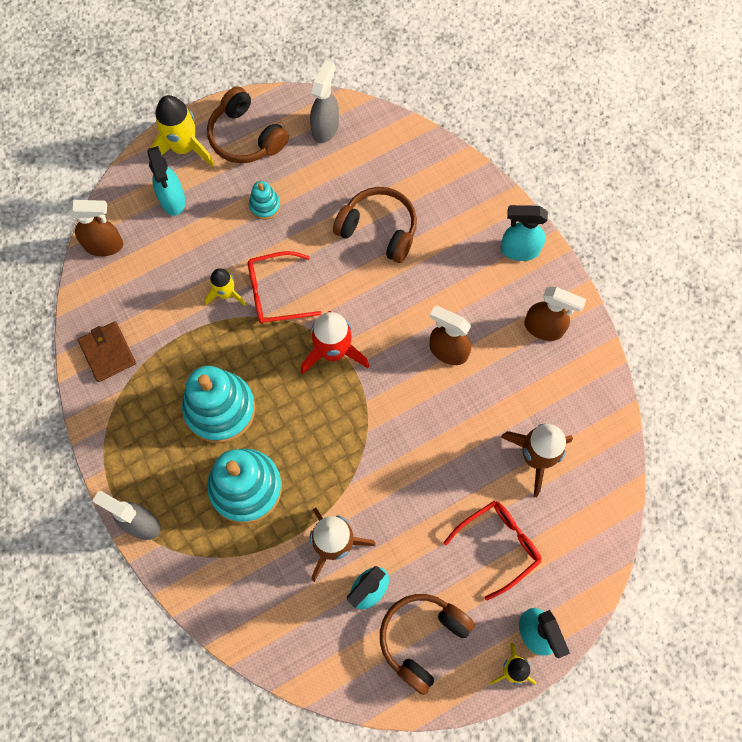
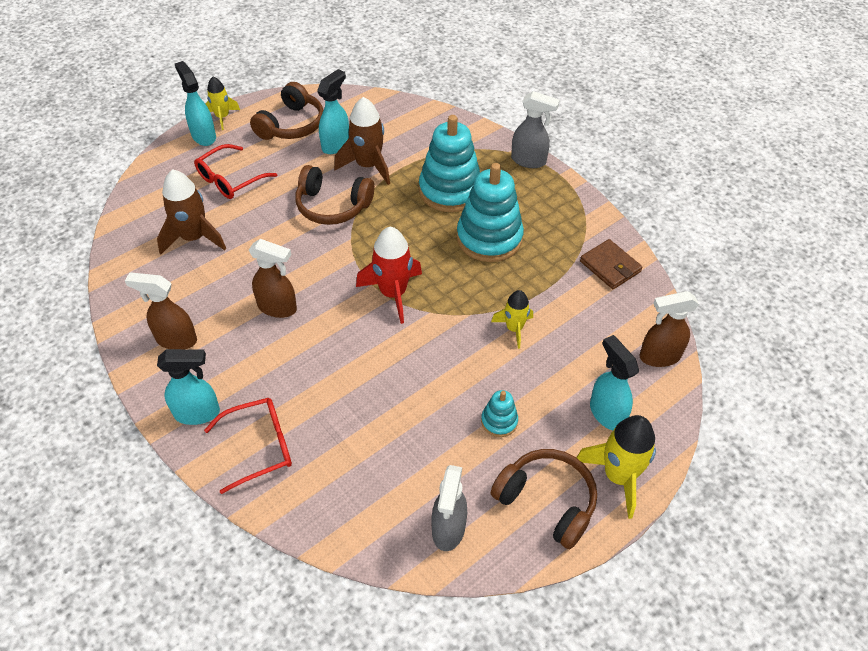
camera: 170 degrees right, 20 degrees down
red glasses [248,251,322,324] -> red glasses moved to [204,398,292,494]
brown headphones [333,187,417,263] -> brown headphones moved to [295,165,374,225]

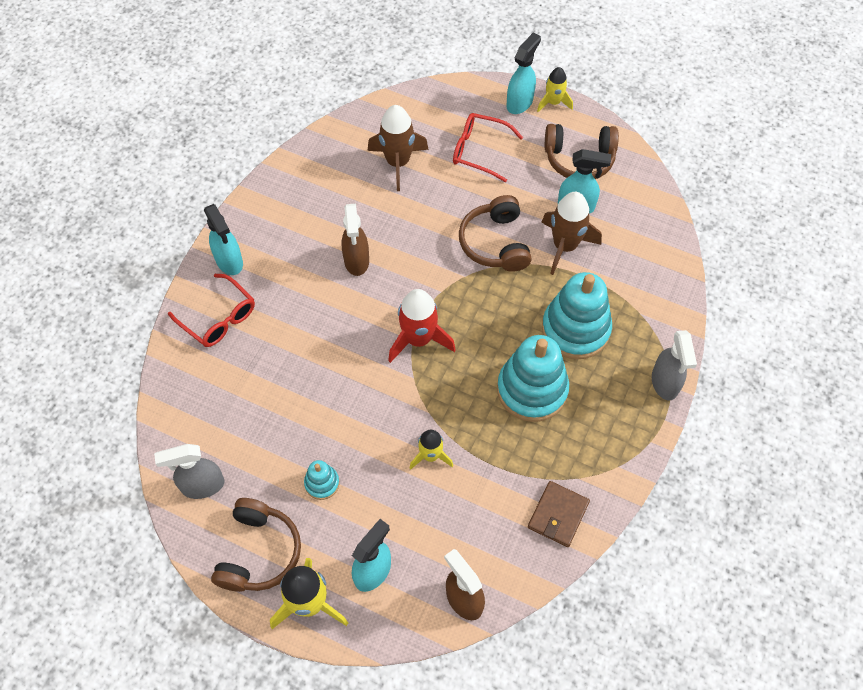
camera: 65 degrees right, 10 degrees up
brown spray bottle [125,273,197,349] -> none

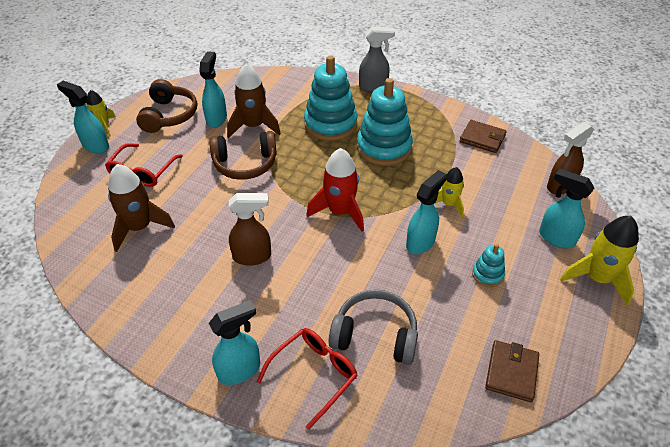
camera: 90 degrees left, 15 degrees down
grey spray bottle [154,444,224,499] -> brown wallet [485,340,539,402]
brown headphones [211,498,301,592] -> none
none -> grey headphones [329,289,418,365]
none -> turquoise spray bottle [406,170,447,254]

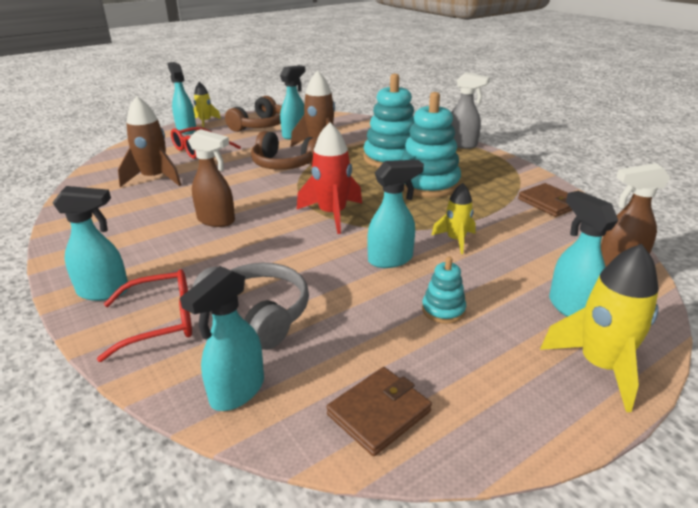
camera: 30 degrees right, 15 degrees down
none -> turquoise spray bottle [180,266,264,411]

